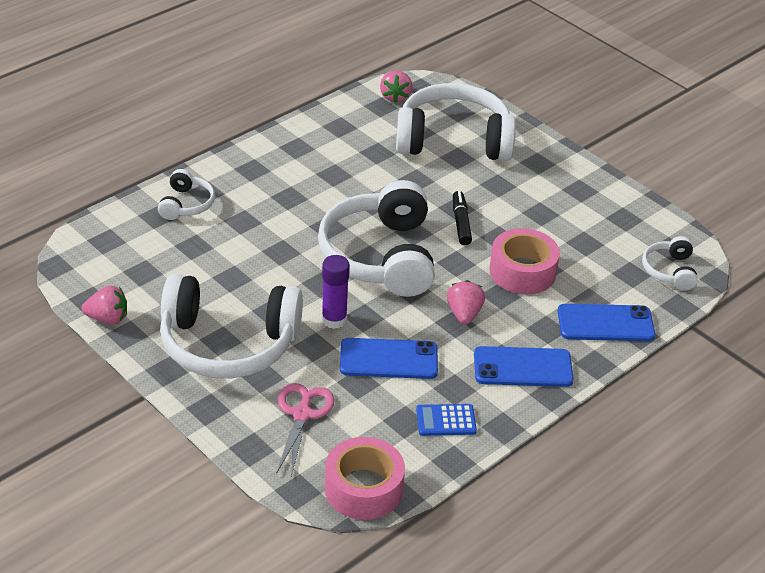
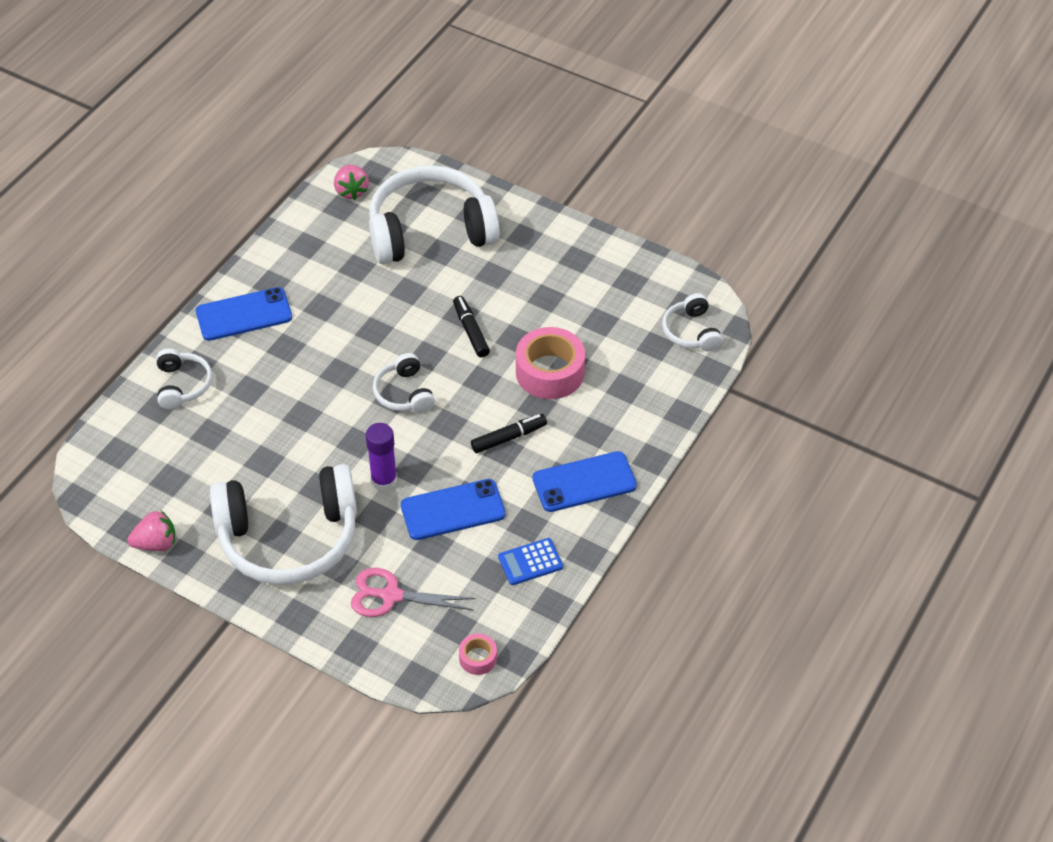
camera: 15 degrees left, 10 degrees up
pink scissors [276,383,334,476] -> pink scissors turned 75 degrees counterclockwise [351,568,476,617]
white headphones [318,180,435,297] -> white headphones [373,353,435,413], size x0.47
pink tape [325,437,405,520] -> pink tape [459,634,497,675], size x0.49
pink strawberry [447,280,485,324] -> black marker [471,414,547,453]
blue phone [558,304,655,341] -> blue phone moved to [196,287,292,341]

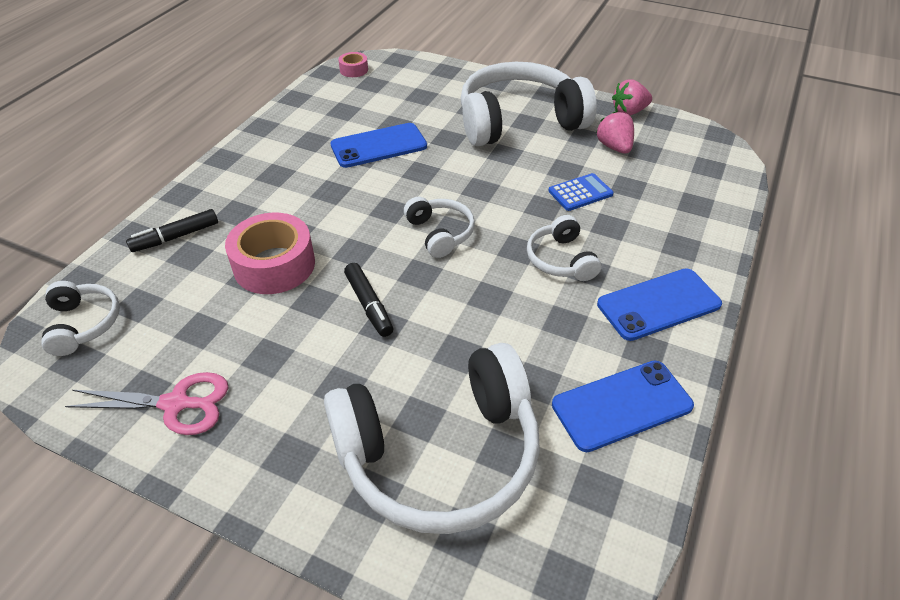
camera: 175 degrees right, 5 degrees down
white headphones [156,348,212,409] -> white headphones moved to [527,215,601,281]
pink strawberry [334,165,369,200] -> pink strawberry moved to [596,111,634,154]
pink scissors [351,568,476,617] -> pink scissors moved to [65,372,229,435]
purple glue stick [366,423,397,491] -> none
black marker [471,414,547,453] -> black marker moved to [126,209,218,252]
blue calculator [498,538,563,585] -> blue calculator moved to [548,173,614,211]
blue phone [533,451,637,512] -> blue phone moved to [552,361,694,452]

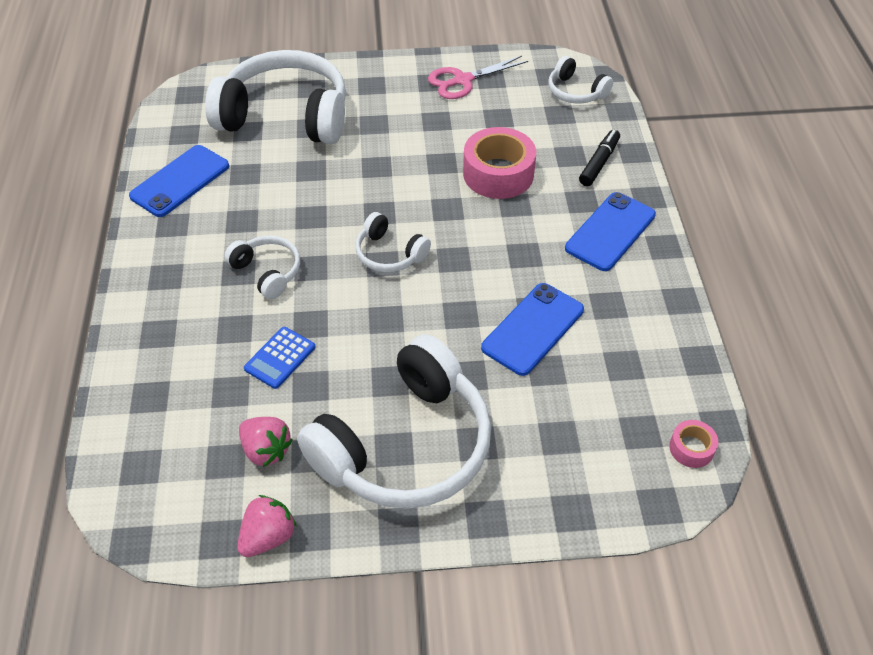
camera: 150 degrees right, 5 degrees up
white headphones [324,343,540,534] -> white headphones turned 60 degrees clockwise [205,50,346,144]
black marker [344,263,393,337] -> none
blue phone [597,269,722,341] -> blue phone moved to [565,192,656,271]

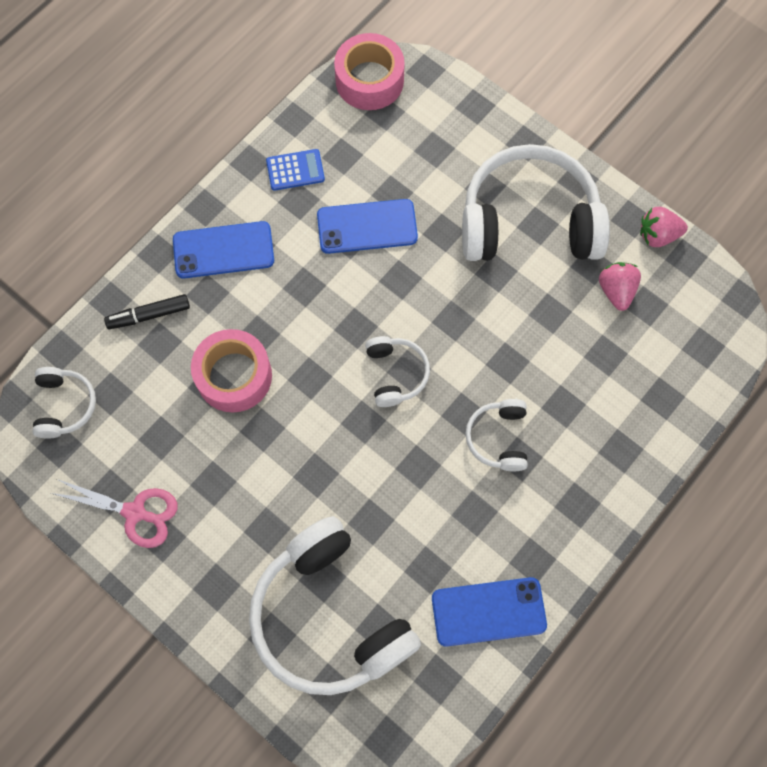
camera: 135 degrees left, 20 degrees up
blue calculator [244,327,315,389] -> blue calculator moved to [266,149,325,191]
pink tape [669,420,718,468] -> pink tape [334,33,405,110], size x2.04

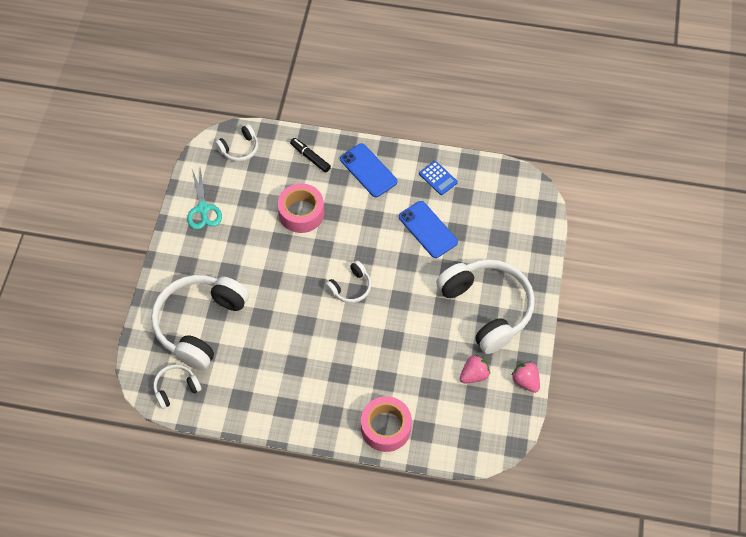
camera: 60 degrees right, 10 degrees down
pink scissors [51,479,178,548] -> turquoise scissors [187,168,222,230]
pink tape [334,33,405,110] -> pink tape moved to [361,396,412,452]
blue phone [432,577,547,647] -> none
white headphones [466,399,527,471] -> white headphones moved to [153,364,202,409]

